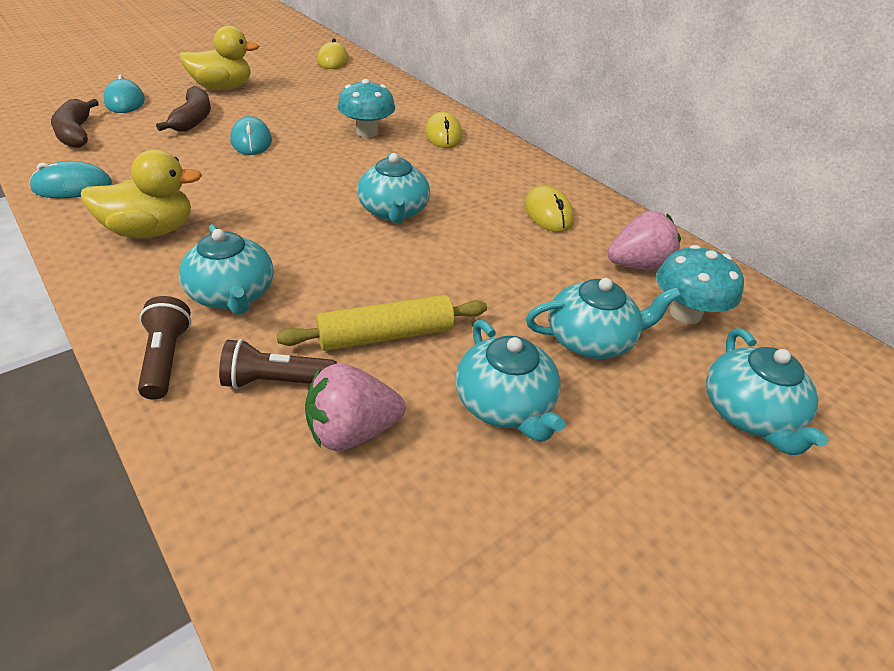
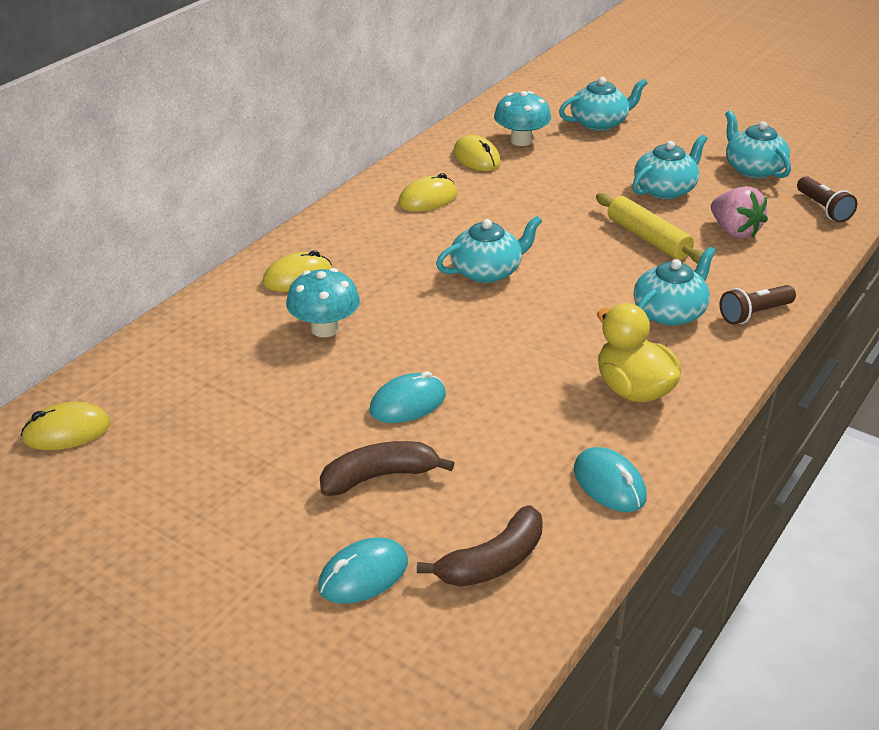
camera: 105 degrees left, 5 degrees down
yellow duck [179,26,259,90] -> none
brown flashlight [219,339,337,389] -> brown flashlight moved to [797,176,857,222]
turquoise teapot [526,278,681,359] -> turquoise teapot moved to [725,110,791,179]
pink strawberry [607,211,681,271] -> yellow mouse [453,135,501,171]

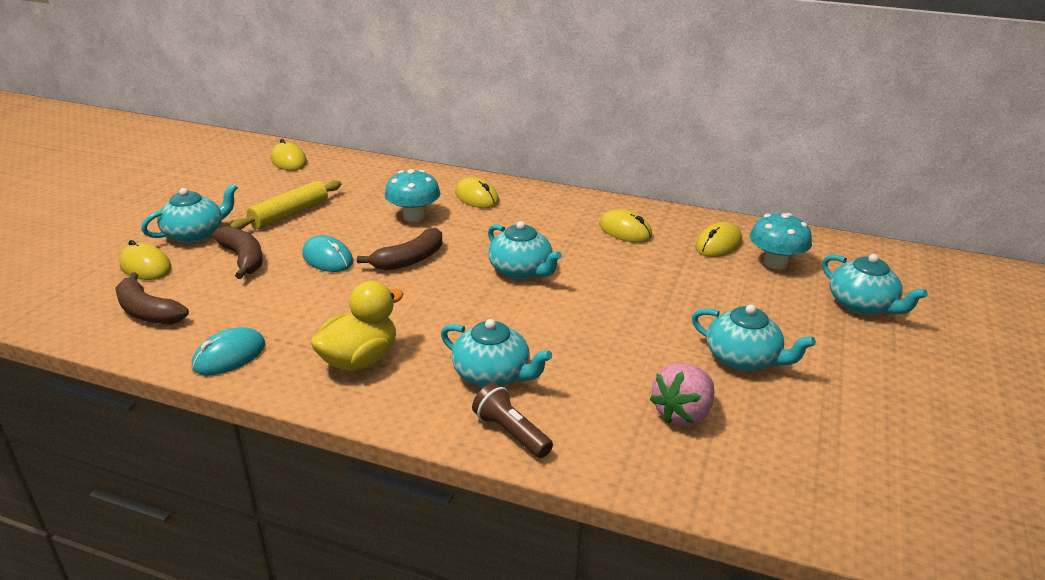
camera: 75 degrees right, 5 degrees down
turquoise mouse [318,538,408,604] -> yellow mouse [119,240,171,280]
yellow rolling pin [596,193,703,264] -> yellow rolling pin moved to [230,180,341,230]
turquoise teapot [725,110,791,179] -> turquoise teapot moved to [141,183,238,243]
brown flashlight [797,176,857,222] -> none
none -> brown banana [357,228,443,271]

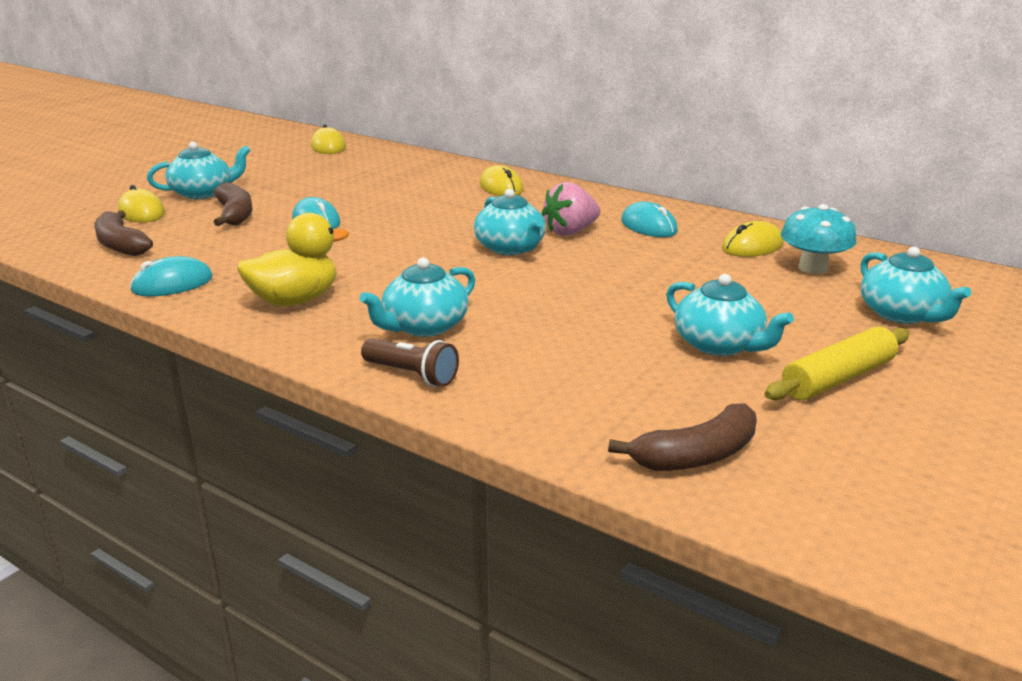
camera: 15 degrees right, 5 degrees down
yellow rolling pin [230,180,341,230] -> yellow rolling pin moved to [765,327,909,400]
brown banana [357,228,443,271] -> brown banana moved to [608,404,757,471]
turquoise mushroom [385,169,441,222] -> none
turquoise teapot [441,319,552,387] -> turquoise teapot turned 90 degrees clockwise [359,258,475,337]
brown flashlight [472,383,553,458] -> brown flashlight turned 150 degrees clockwise [361,338,459,387]
yellow mouse [599,209,652,243] -> turquoise mouse [621,201,678,237]
pink strawberry [650,363,714,426] -> pink strawberry moved to [542,182,600,236]

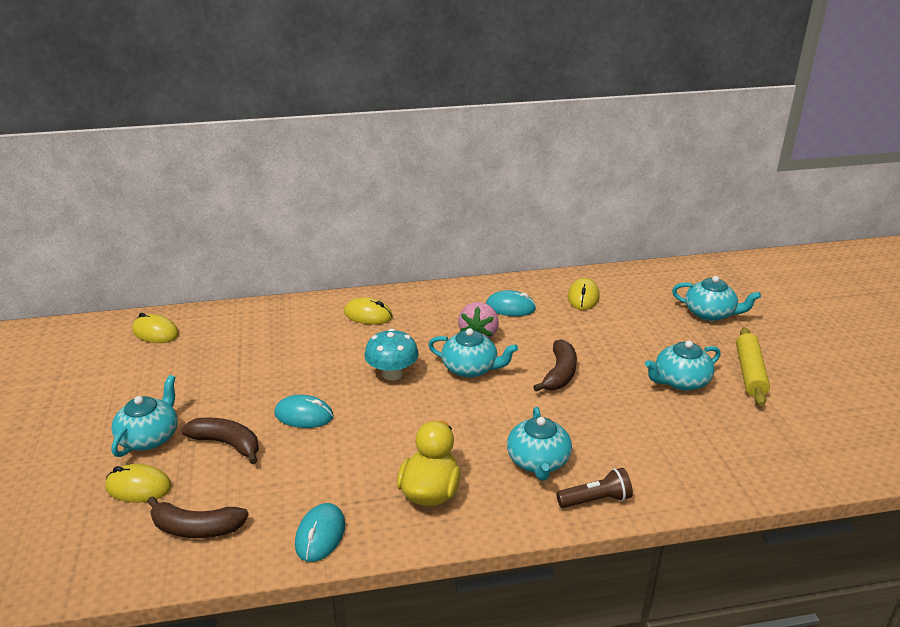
camera: 45 degrees left, 5 degrees up
brown banana [608,404,757,471] -> brown banana moved to [533,339,577,391]
turquoise teapot [666,274,794,356] -> turquoise teapot turned 150 degrees clockwise [645,340,721,391]
turquoise mushroom [781,204,857,274] -> turquoise mushroom moved to [364,329,419,381]

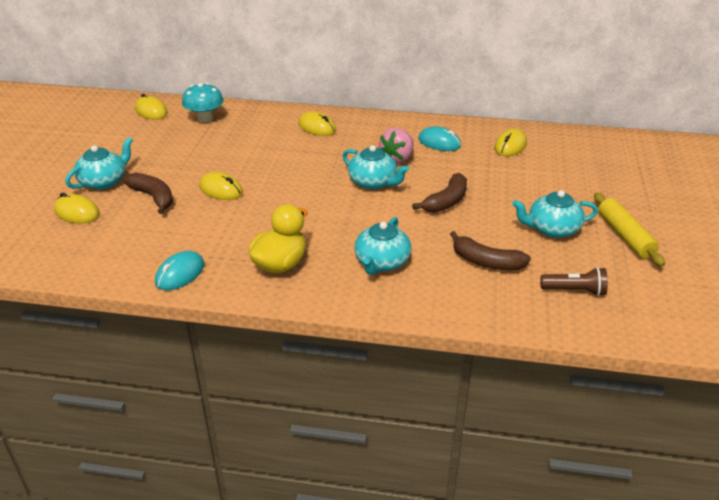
camera: 20 degrees right, 5 degrees up
brown banana [147,496,249,538] -> brown banana moved to [450,231,531,270]
turquoise mouse [274,395,333,428] -> yellow mouse [199,172,243,200]
turquoise mushroom [364,329,419,381] -> turquoise mushroom moved to [182,83,223,122]
brown flashlight [556,468,633,508] -> brown flashlight moved to [541,267,608,296]
turquoise teapot [672,276,761,321] -> none
yellow rolling pin [736,327,770,406] -> yellow rolling pin turned 45 degrees counterclockwise [594,193,665,267]

